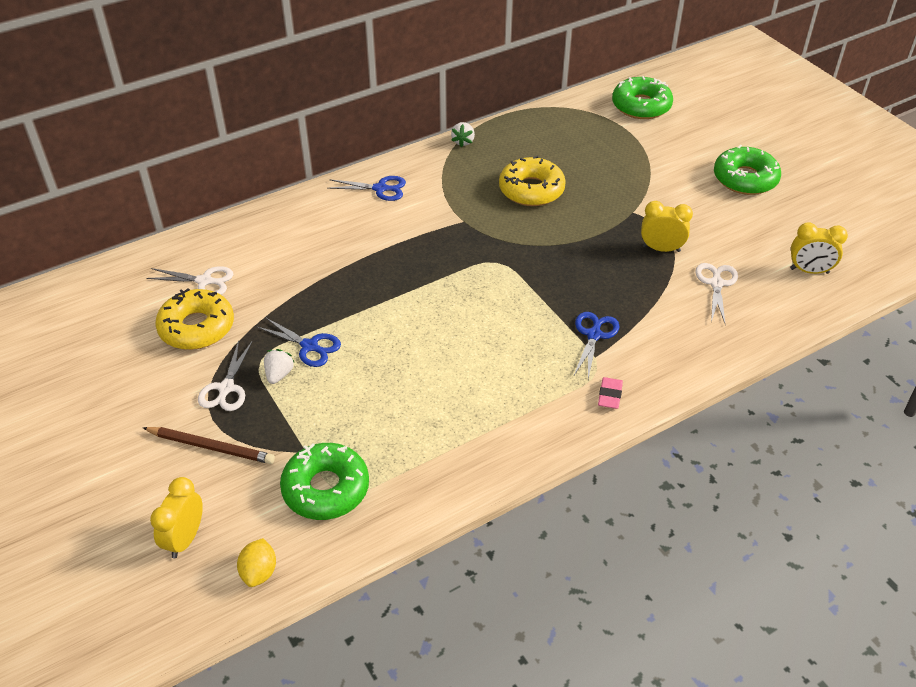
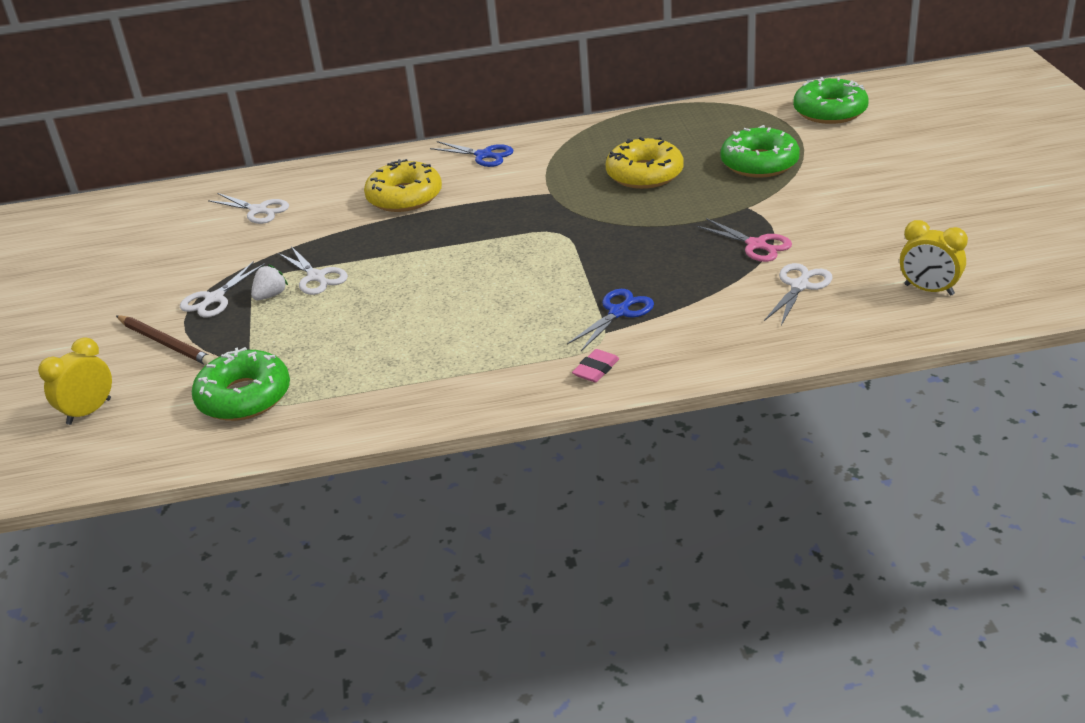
camera: 25 degrees right, 10 degrees down
yellow donut [155,288,234,350] -> yellow donut moved to [364,159,442,212]
yellow lemon [237,538,276,587] -> none
blue scissors [256,317,341,367] -> white scissors [278,246,348,295]
white strawberry [451,122,475,147] -> none
yellow clock [641,201,693,252] -> pink scissors [696,218,792,262]
green donut [714,145,781,195] -> green donut moved to [721,125,800,178]

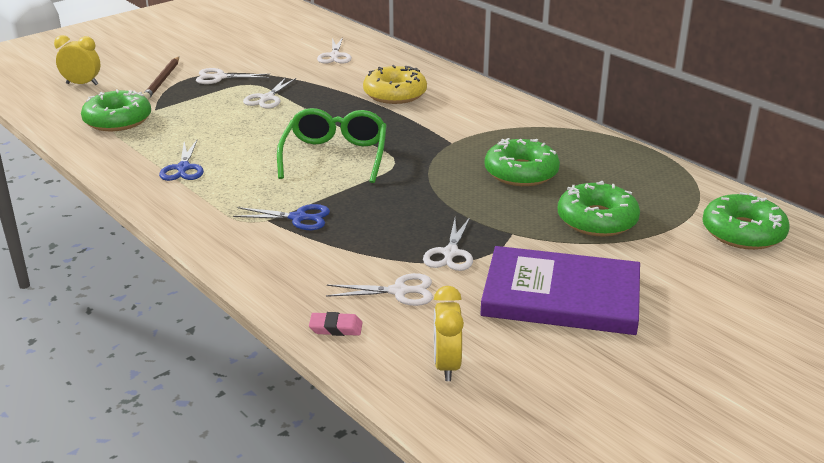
camera: 55 degrees right, 5 degrees down
white strawberry [251,264,288,300] -> none
blue scissors [430,141,513,167] -> blue scissors moved to [159,140,204,181]
pink eraser [572,349,619,382] -> pink eraser moved to [309,312,363,336]
yellow donut [606,137,683,189] -> green donut [485,138,560,186]
pink scissors [696,218,792,262] -> white scissors [423,217,473,271]
none -> green glasses [277,108,387,183]
none -> purple book [480,246,640,335]

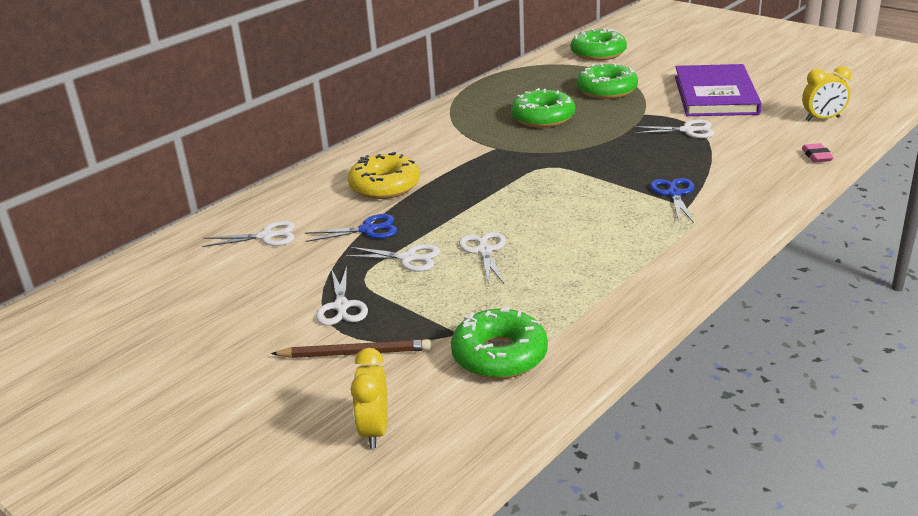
camera: 95 degrees left, 0 degrees up
blue scissors [159,140,204,181] -> blue scissors moved to [305,214,397,242]
green glasses [277,108,387,183] -> none
white scissors [326,273,433,306] -> white scissors moved to [459,232,506,285]

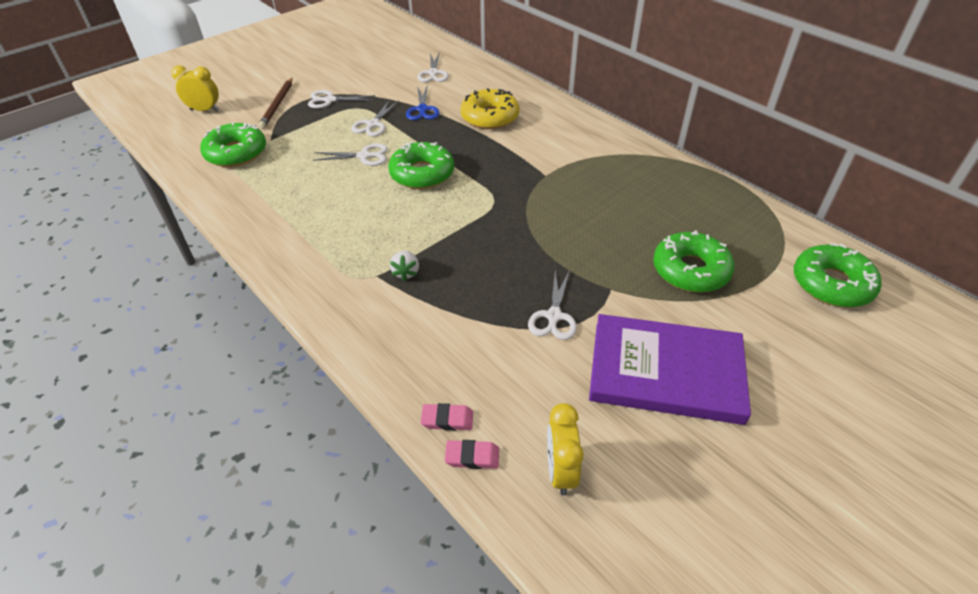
camera: 95 degrees right, 15 degrees up
green donut [511,88,575,128] -> green donut moved to [388,141,454,189]
blue scissors [650,178,694,223] -> white strawberry [390,251,419,281]
none -> pink eraser [445,440,499,469]

